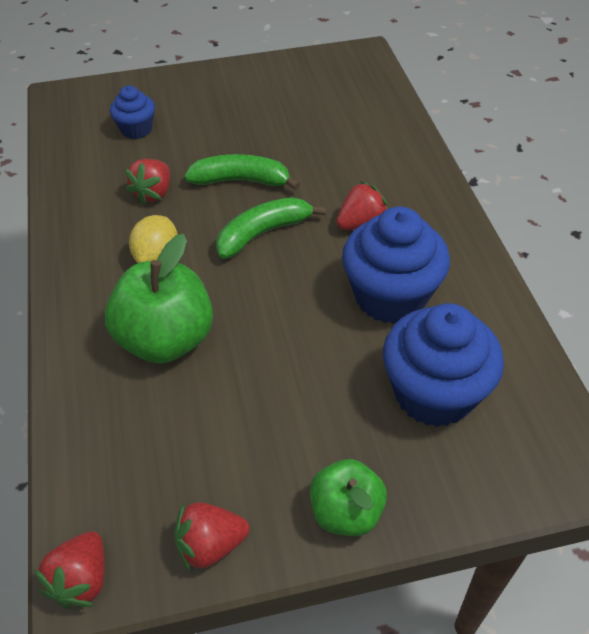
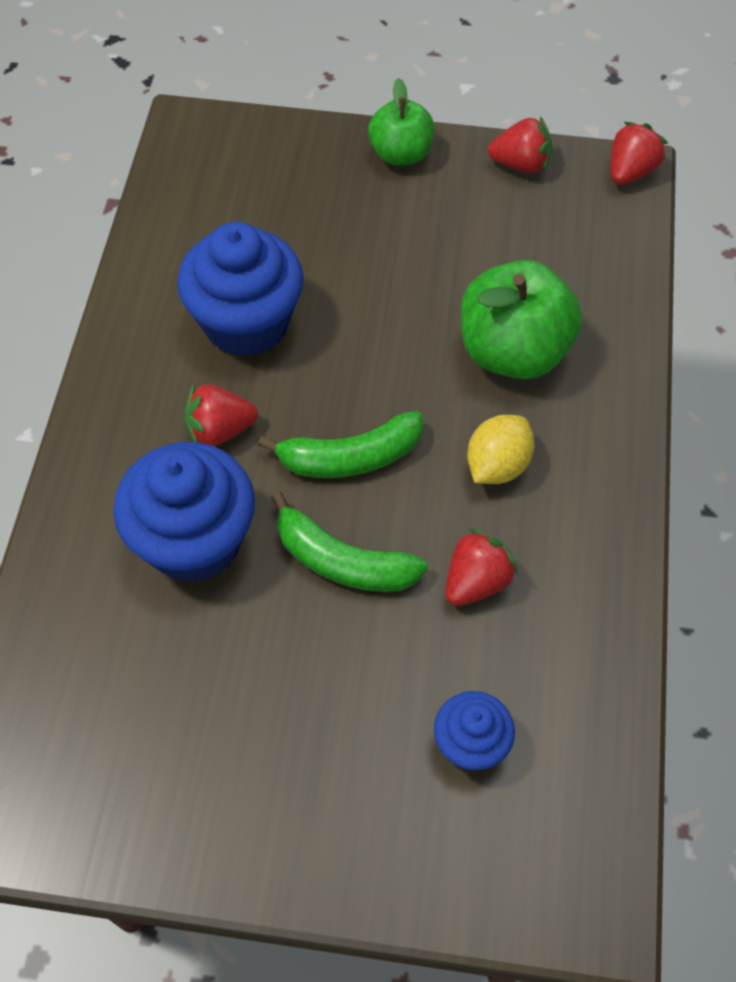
camera: 160 degrees left, 10 degrees up
blue cupcake [383,303,504,427] -> blue cupcake moved to [113,442,255,582]

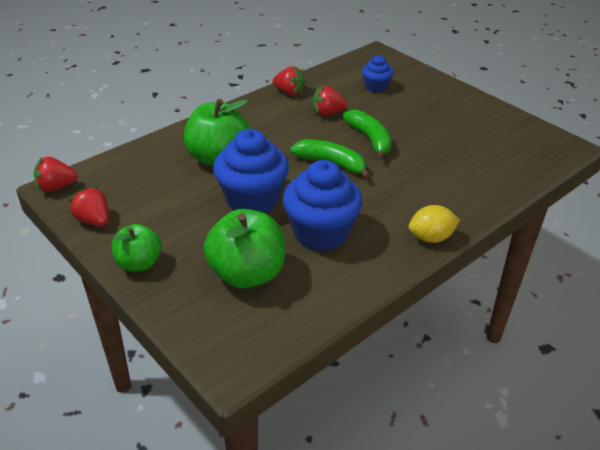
camera: 140 degrees left, 20 degrees down
blue cupcake [113,442,255,582] -> blue cupcake moved to [213,129,289,213]
red strawberry [184,384,258,446] -> red strawberry moved to [273,66,306,95]
yellow lemon [467,415,535,484] -> yellow lemon moved to [408,205,460,243]
none -> green apple [204,209,285,288]

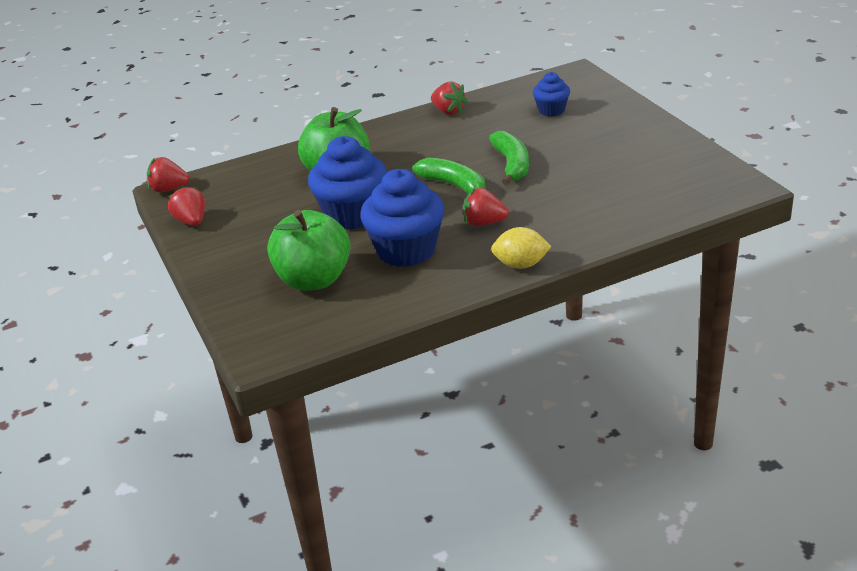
camera: 20 degrees right, 5 degrees down
green apple [112,224,162,271] -> none
red strawberry [313,86,347,116] -> red strawberry moved to [463,188,509,226]

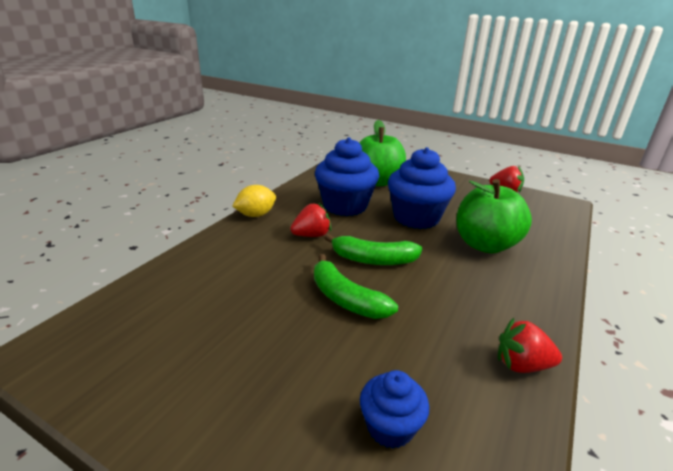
camera: 140 degrees right, 5 degrees down
red strawberry [147,157,190,192] -> none

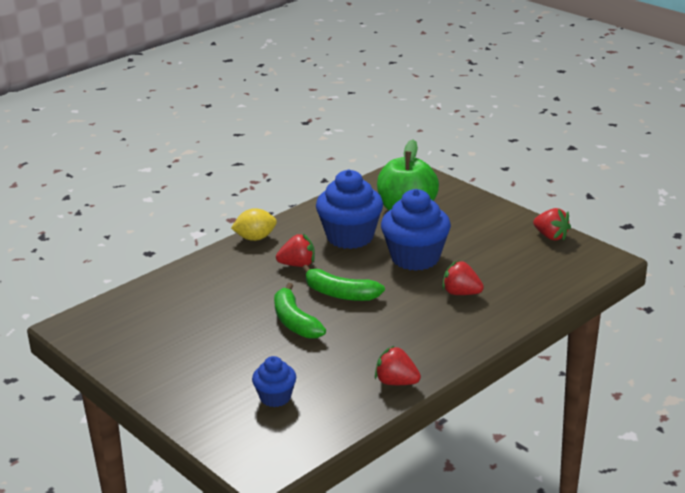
camera: 20 degrees right, 0 degrees up
green apple [456,179,532,253] -> red strawberry [442,261,484,295]

